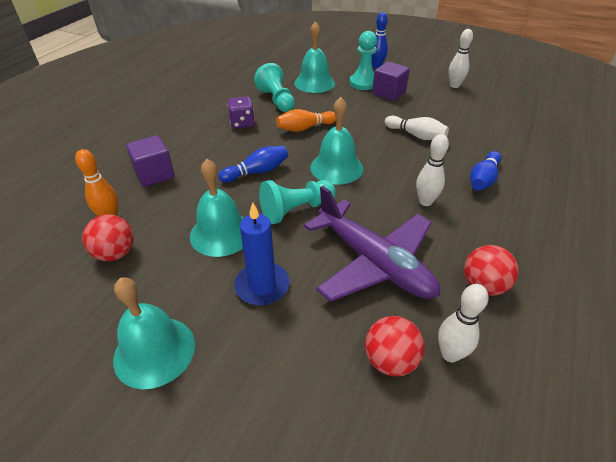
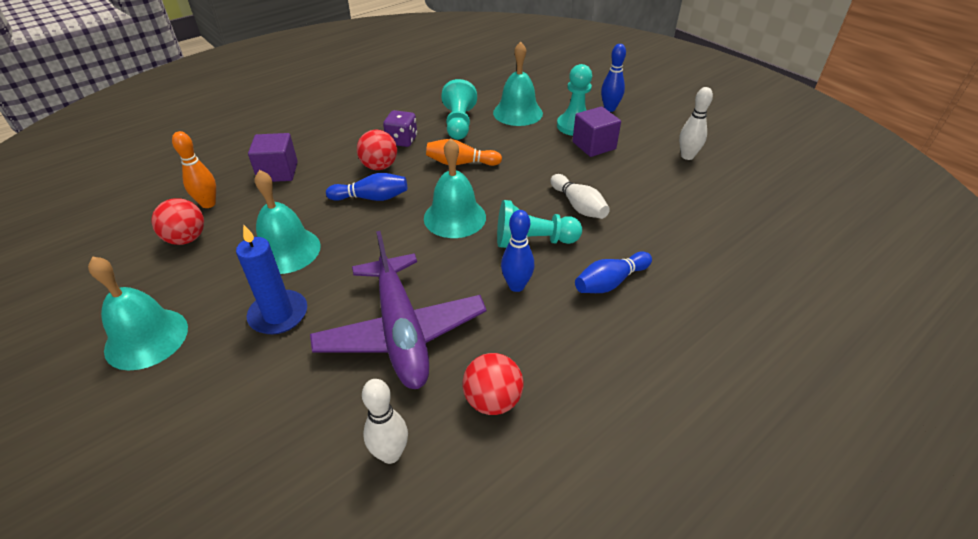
camera: 25 degrees right, 0 degrees up
turquoise pawn [259,180,336,224] -> turquoise pawn moved to [497,200,582,248]
red ball [365,316,425,376] -> red ball moved to [357,130,397,170]
white bowling pin [416,134,449,206] -> blue bowling pin [501,210,534,292]

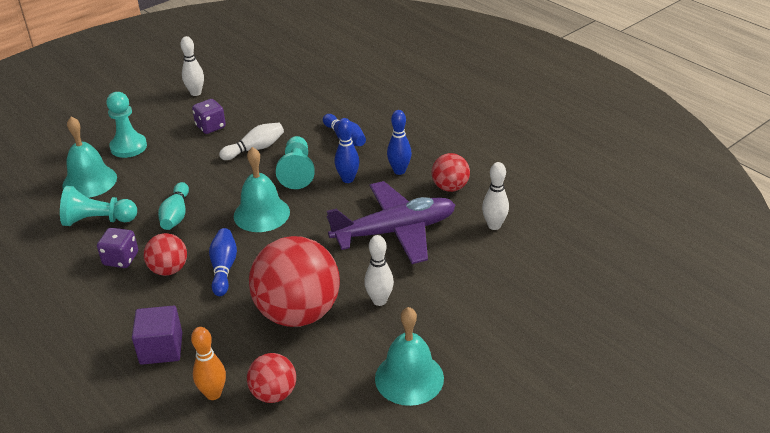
camera: 90 degrees left, 5 degrees down
blue candle [236,225,307,335] -> white bowling pin [364,235,394,306]
turquoise bell [254,170,321,274] -> red ball [249,236,340,327]
orange bowling pin [426,139,502,166] -> turquoise bowling pin [158,182,189,230]
purple cube [572,106,621,157] -> none
blue bowling pin [601,44,626,112] -> blue bowling pin moved to [387,110,412,175]
none -> purple dice [192,99,226,134]

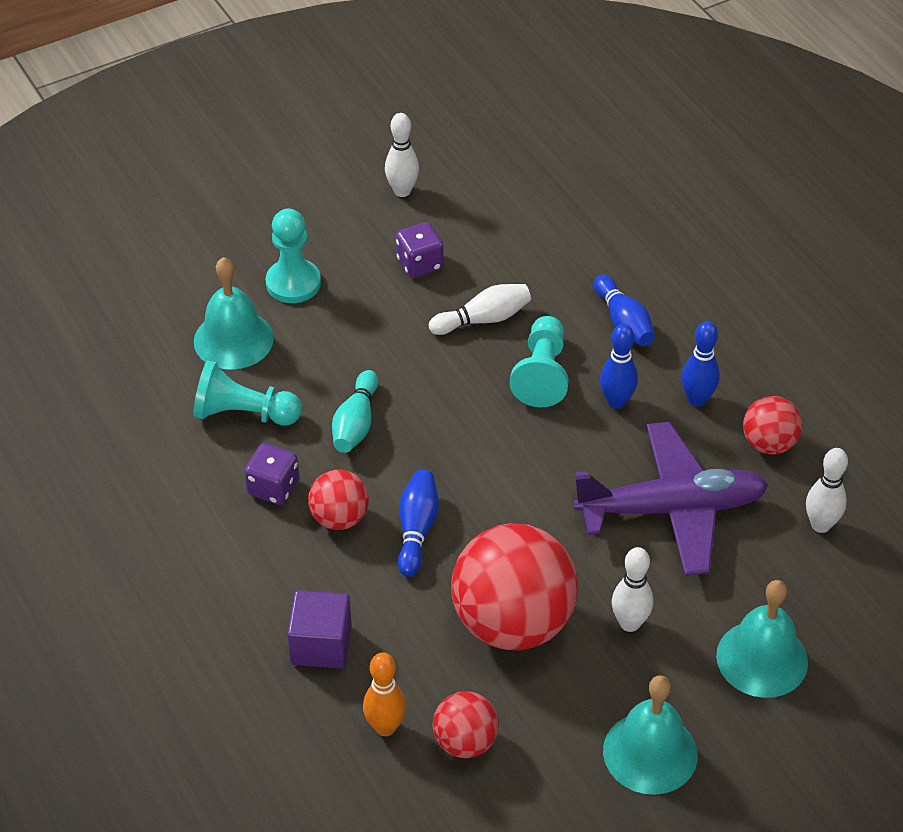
camera: 10 degrees right, 10 degrees up
turquoise bell [234,147,290,232] -> turquoise bell moved to [716,580,808,698]

